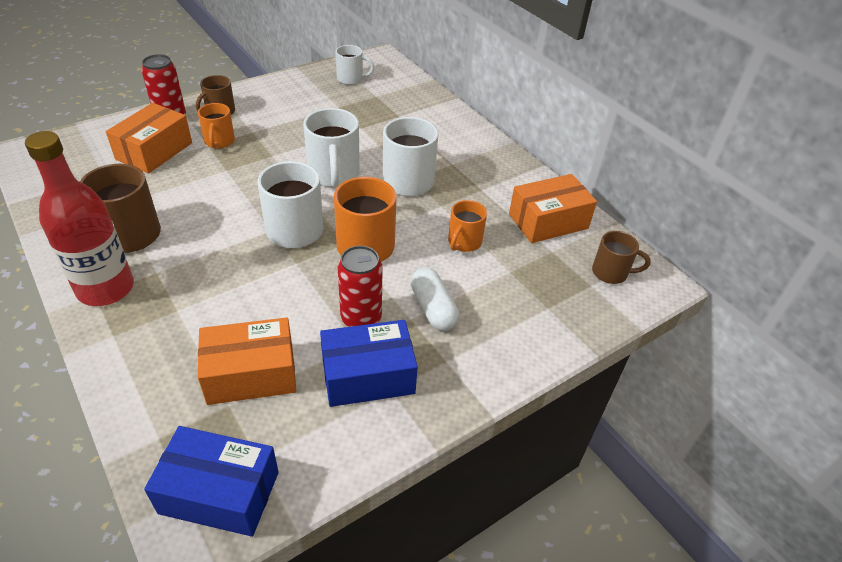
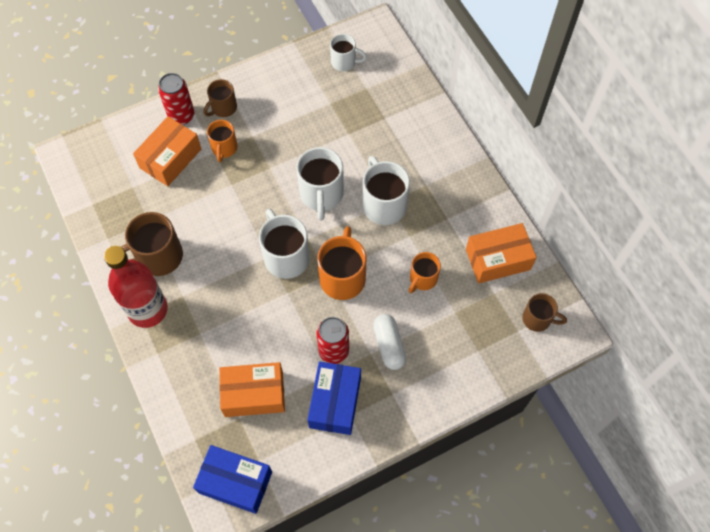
camera: 10 degrees right, 20 degrees up
blue box [320,320,418,407] -> blue box turned 75 degrees counterclockwise [307,361,361,435]

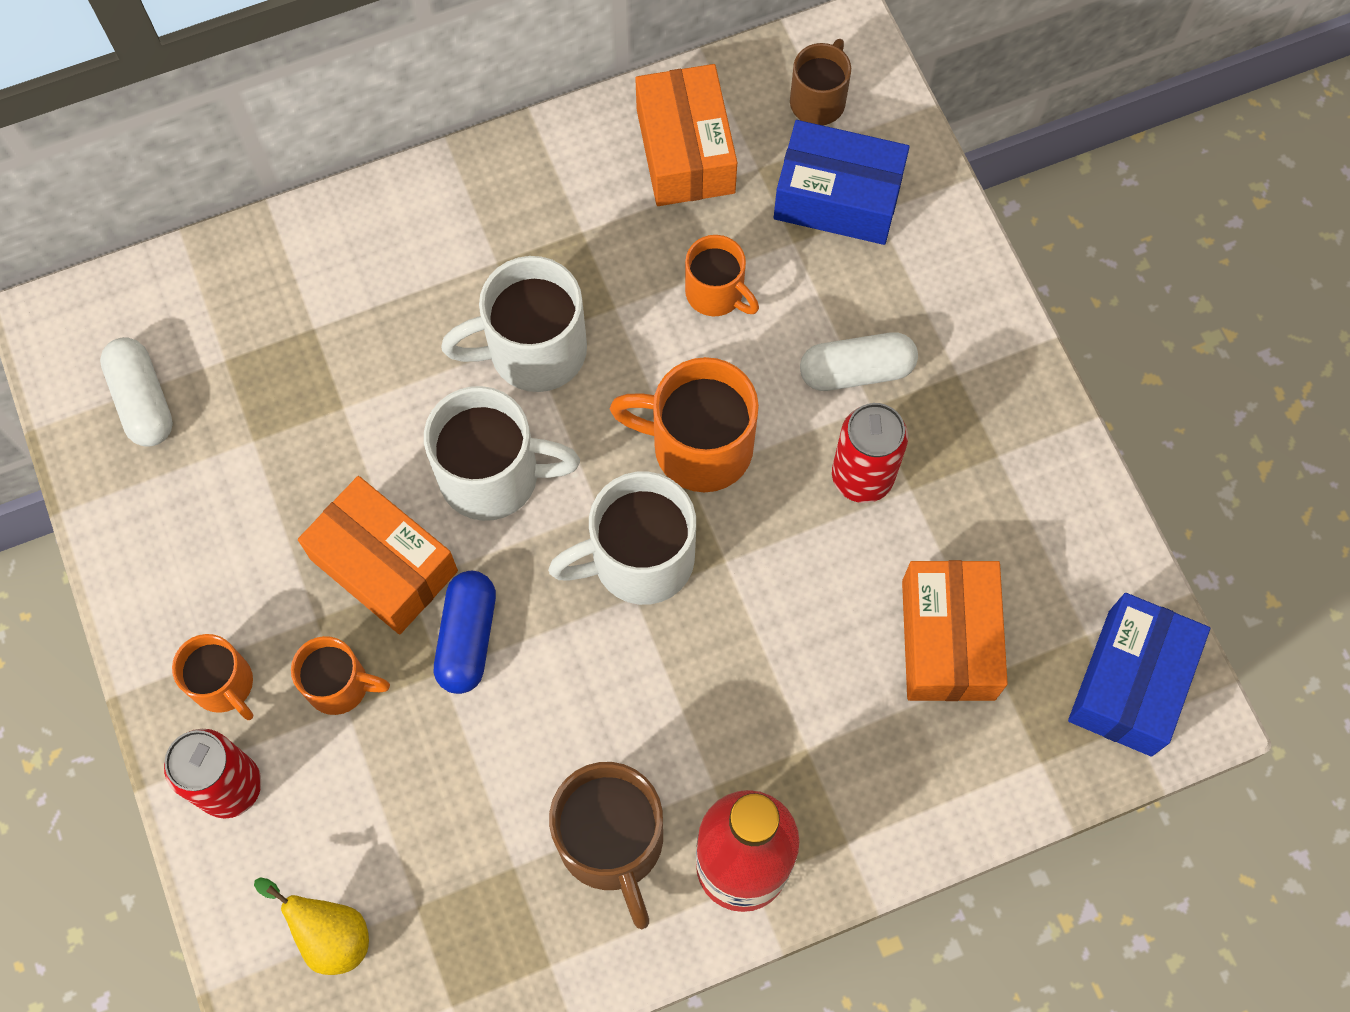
camera: 85 degrees left, 5 degrees up
orange box [133,116,201,186] -> orange box moved to [298,476,458,634]
brown mug [204,79,237,117] -> orange mug [172,634,254,720]
blue box [307,361,361,435] -> blue box moved to [774,120,909,245]
white mug [330,34,367,71] -> white capsule [100,337,173,447]
none -> yellow pear [254,877,369,975]
none -> blue capsule [434,571,496,694]

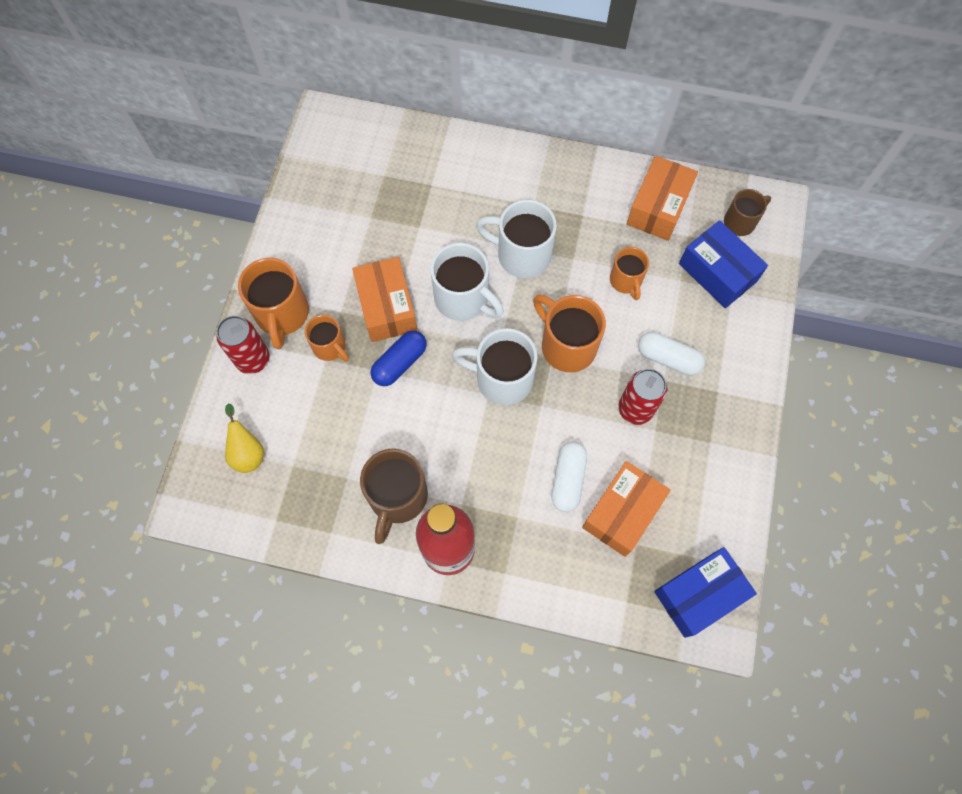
camera: 35 degrees right, 0 degrees up
white capsule [100,337,173,447] -> white capsule moved to [551,442,587,512]
orange mug [172,634,254,720] -> orange mug [238,258,309,349], size x1.65

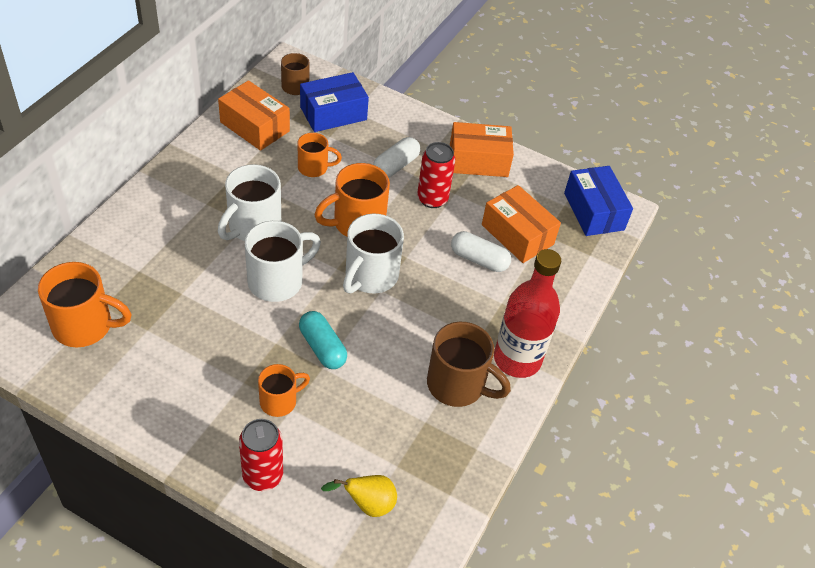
camera: 80 degrees left, 20 degrees down
orange mug [238,258,309,349] -> orange mug moved to [38,262,132,347]
orange box [352,257,417,342] -> orange box moved to [450,122,514,177]
blue capsule [371,330,427,386] -> turquoise capsule [299,311,347,369]

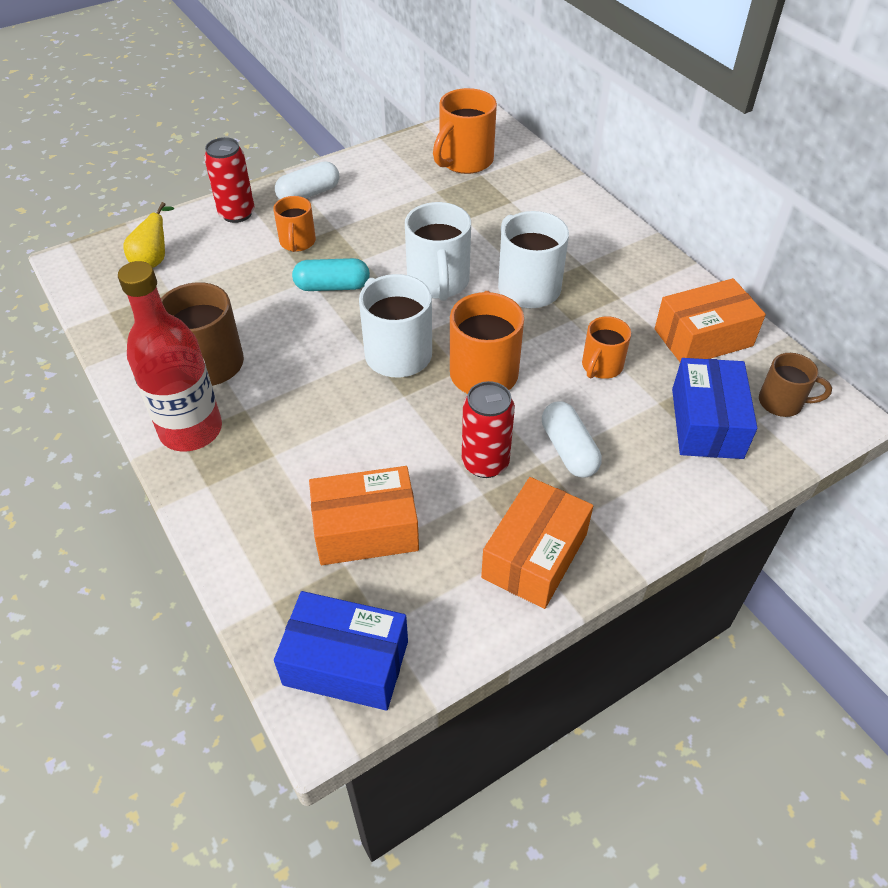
camera: 125 degrees right, 0 degrees up
white capsule [451,231,511,272] -> white capsule moved to [275,161,339,199]

